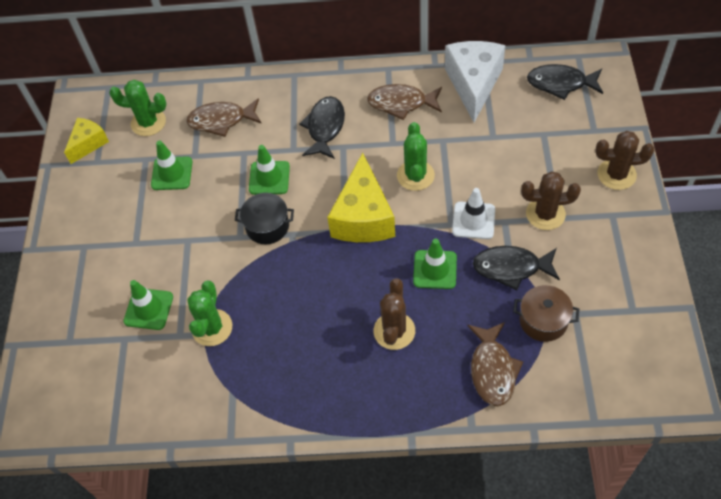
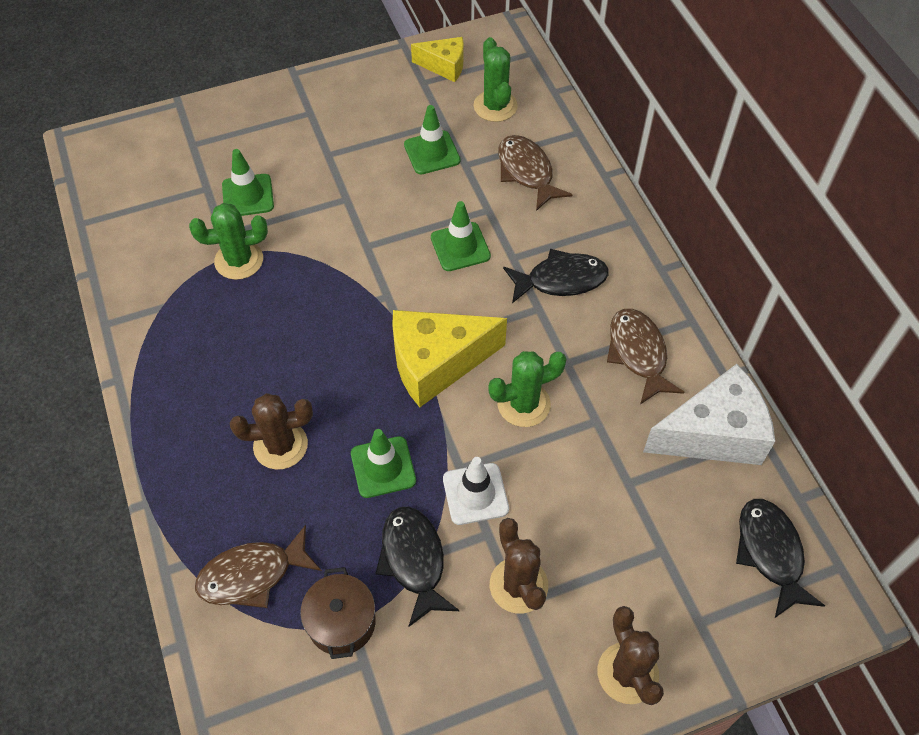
camera: 65 degrees right, 0 degrees up
black pot [235,193,294,245] -> none

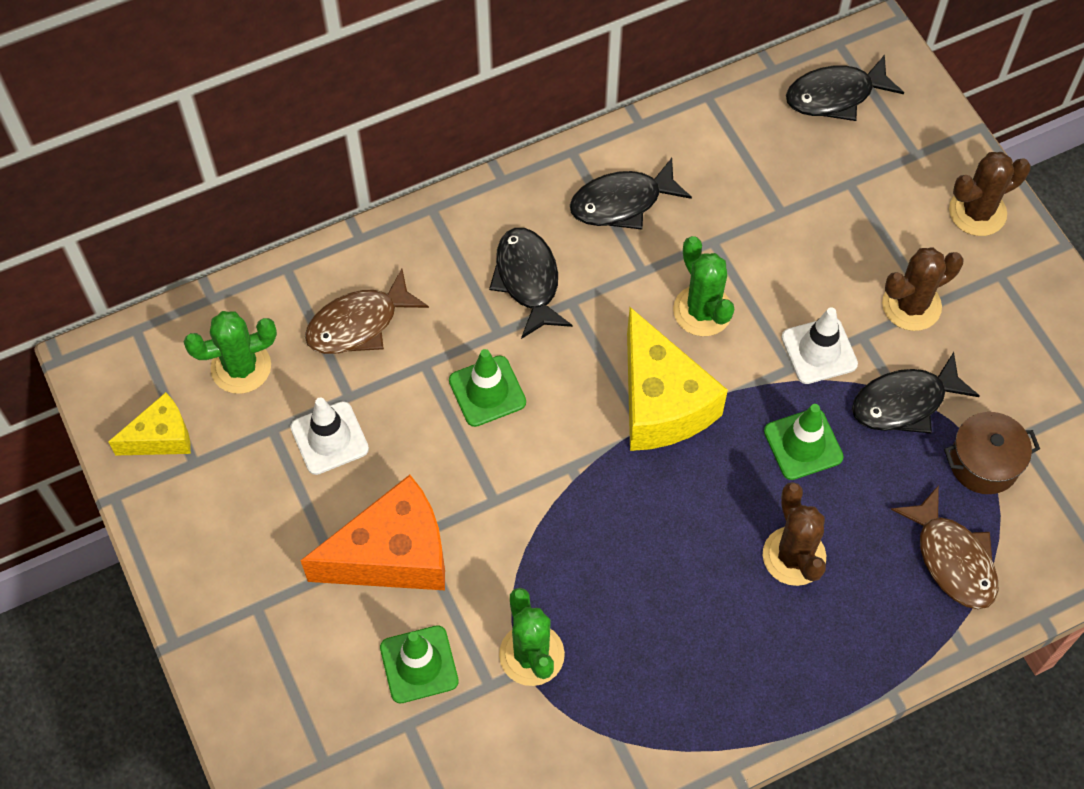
camera: 95 degrees left, 5 degrees up
green traffic cone [404,105,460,174] -> white traffic cone [290,398,369,475]
yellow cheese [411,37,463,82] -> yellow cheese turned 60 degrees clockwise [108,392,191,455]
brown fish [607,309,685,405] -> black fish [570,158,692,230]
white cheese [643,364,775,465] -> none
none -> orange cheese [300,475,445,590]

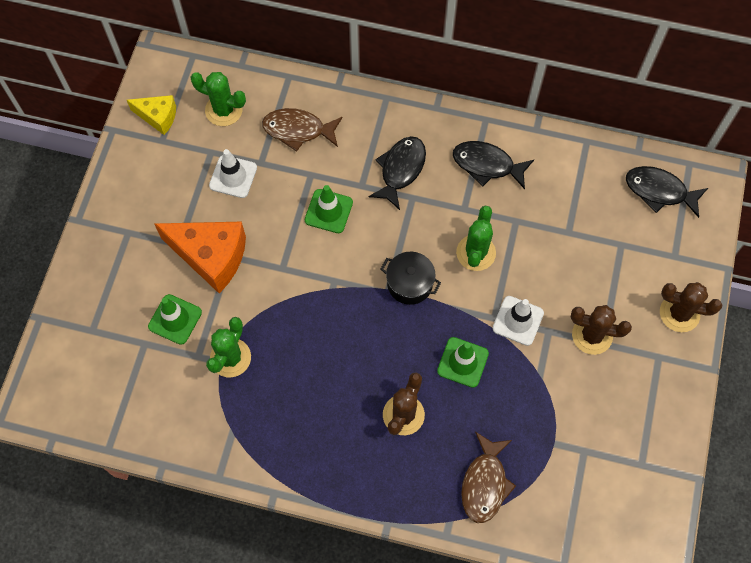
camera: 40 degrees right, 5 degrees up
yellow cheese [627,307,728,451] -> black pot [381,252,441,305]
black fish [852,352,980,433] -> none
brown pot [944,412,1040,494] -> none

